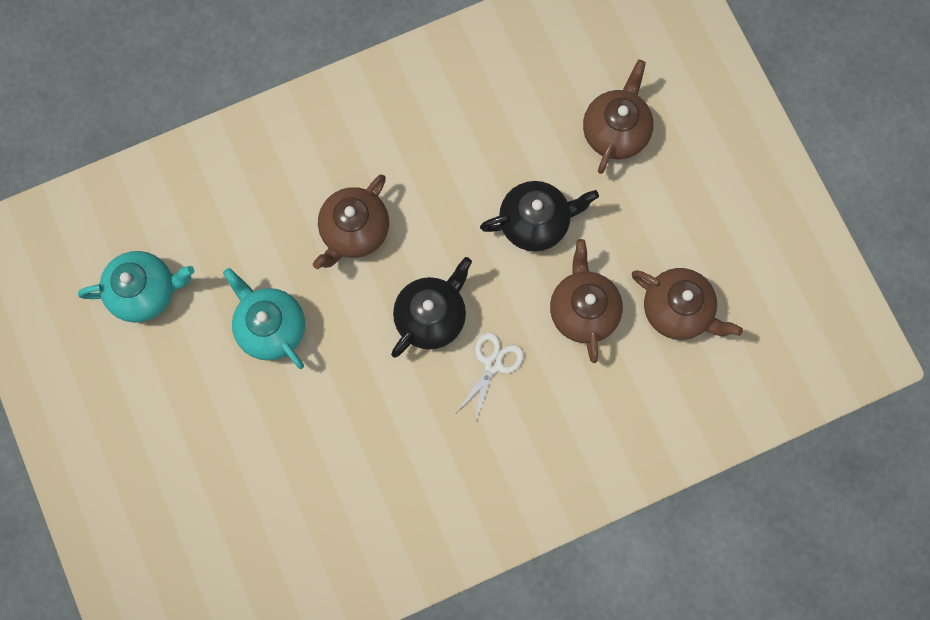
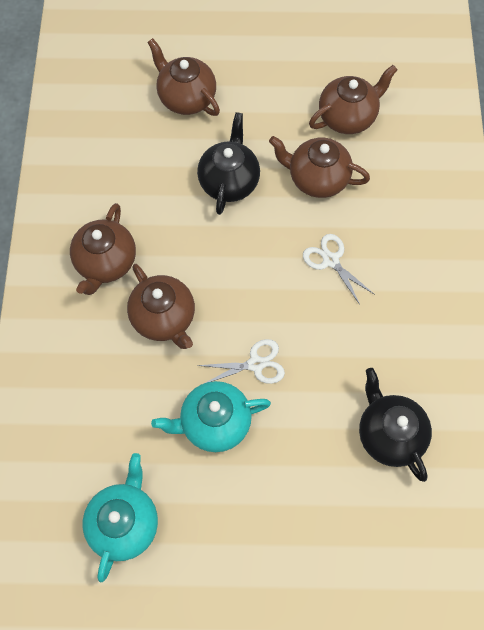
camera: 65 degrees left, 10 degrees down
black teapot [391,257,472,358] -> black teapot moved to [359,368,432,482]
none -> brown teapot [70,203,136,295]
none -> white scissors [197,339,285,384]

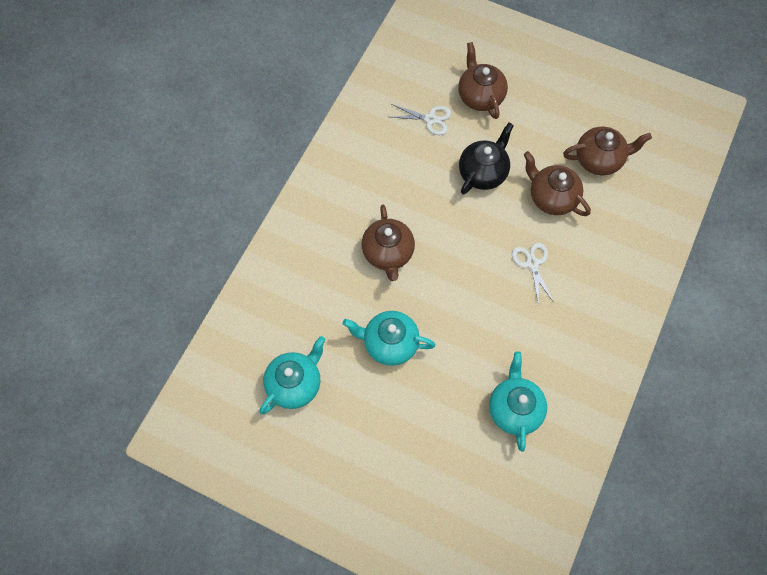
camera: 25 degrees right, 0 degrees up
brown teapot [70,203,136,295] -> none
white scissors [197,339,285,384] -> white scissors moved to [391,104,451,135]
black teapot [359,368,432,482] -> turquoise teapot [489,352,547,452]

